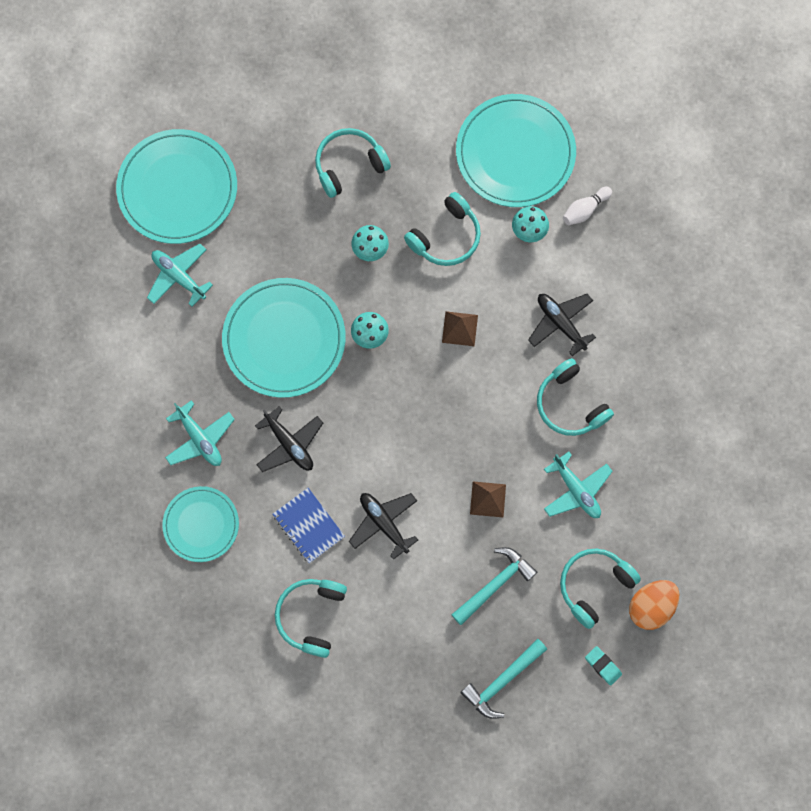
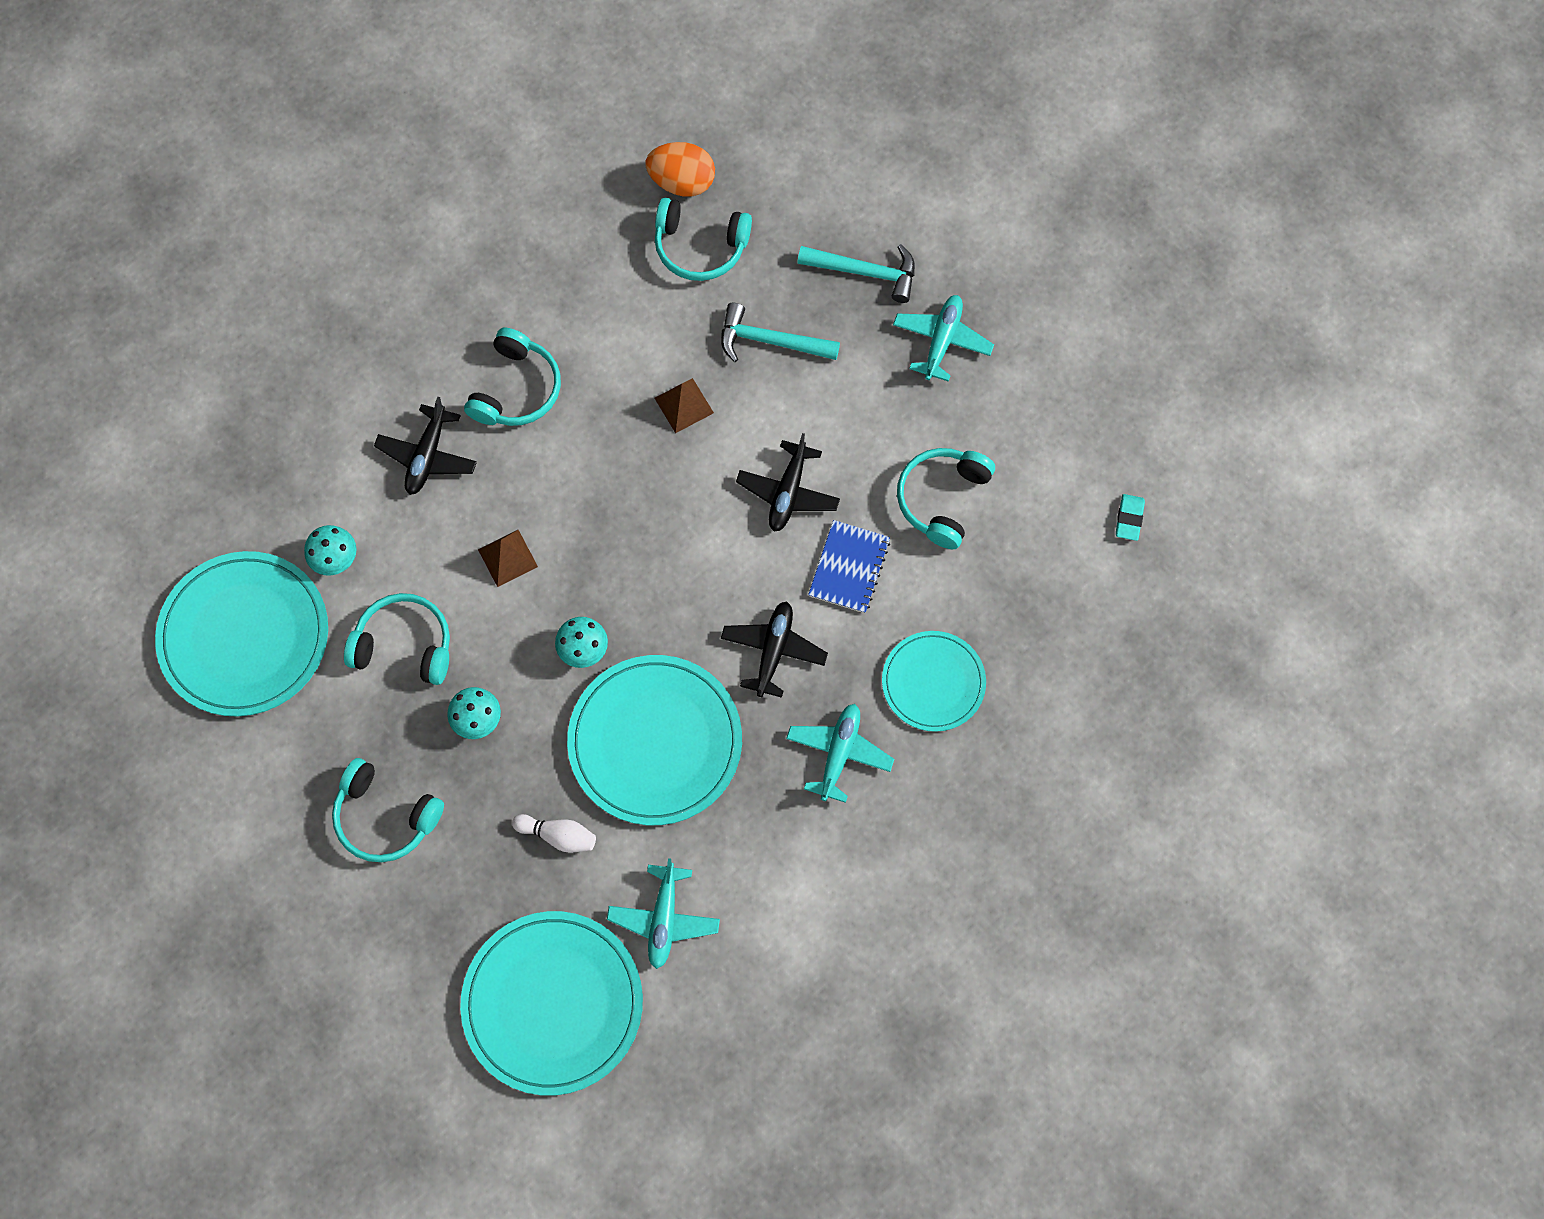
camera: 125 degrees left, 5 degrees down
turquoise headphones [275,579,347,658] -> turquoise headphones turned 135 degrees clockwise [897,448,995,549]
turquoise plane [544,451,613,518] -> turquoise plane moved to [893,295,994,381]
white bowling pin [563,186,612,225] -> white bowling pin moved to [512,814,596,853]
turquoise eraser [585,646,622,686] -> turquoise eraser moved to [1116,494,1145,541]

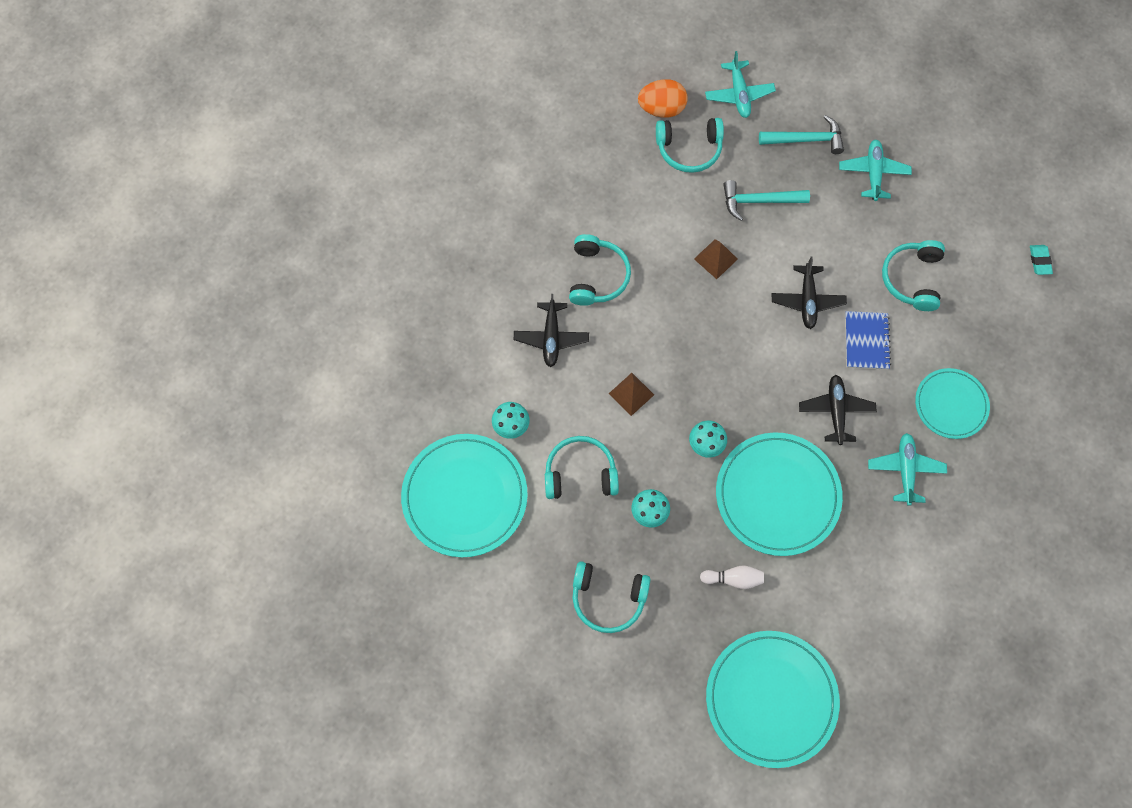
camera: 15 degrees left, 0 degrees up
turquoise plane [607,858,720,969] -> turquoise plane moved to [705,51,776,118]

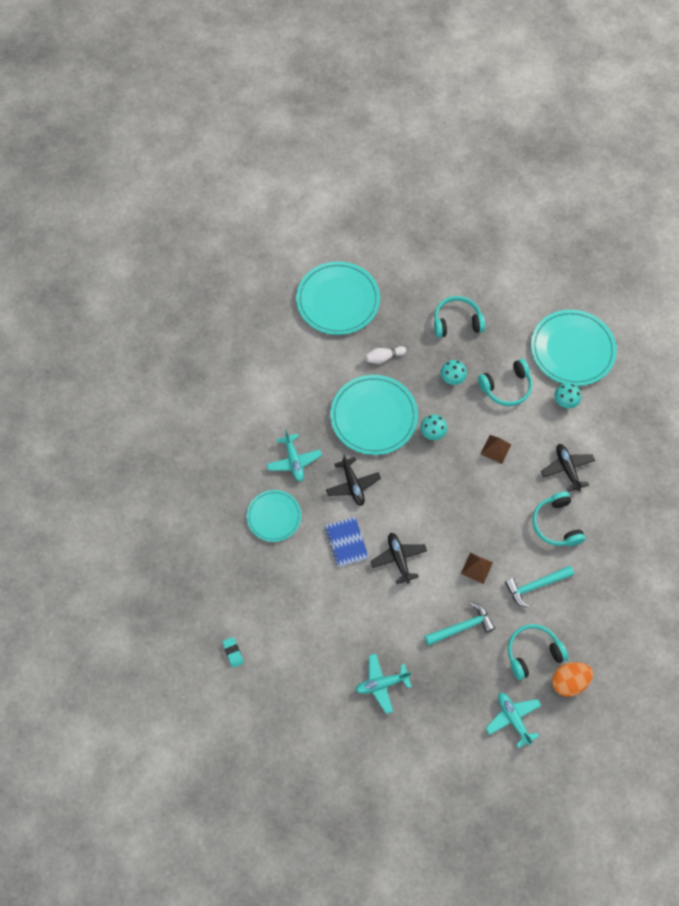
camera: 160 degrees right, 5 degrees down
turquoise hammer [759,115,844,154] -> turquoise hammer moved to [505,566,574,608]
turquoise plane [839,140,912,201] -> turquoise plane turned 90 degrees clockwise [355,654,412,714]
turquoise headphones [882,240,945,311] -> none

